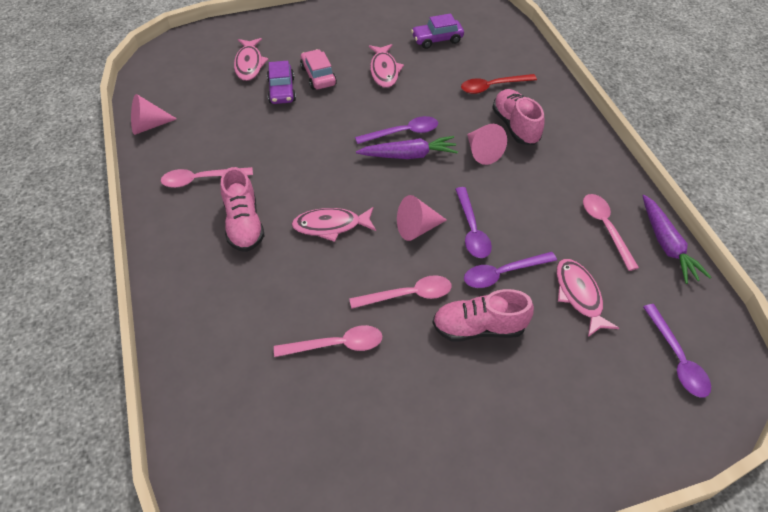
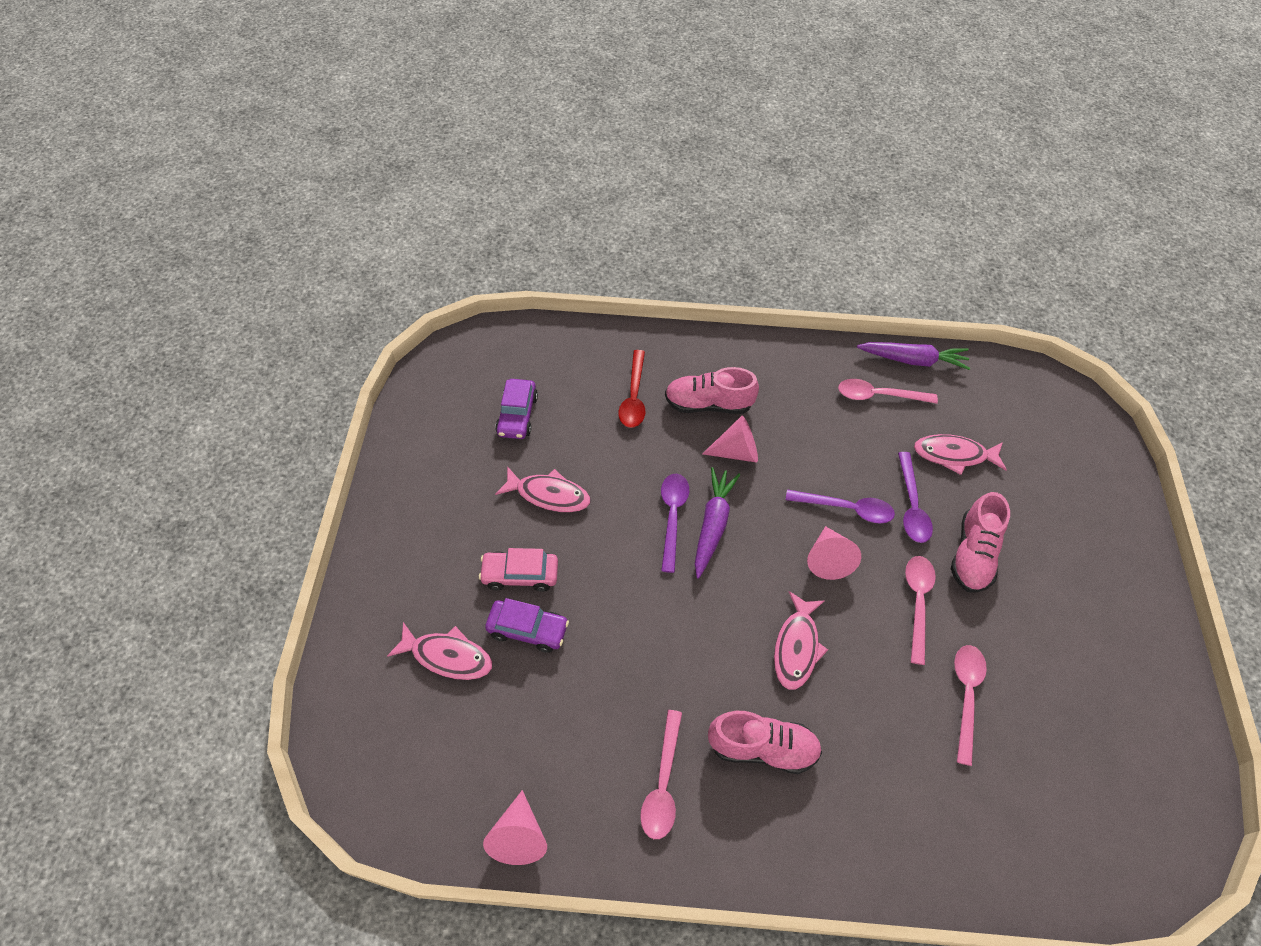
camera: 70 degrees left, 5 degrees up
purple spoon [643,304,711,398] -> none

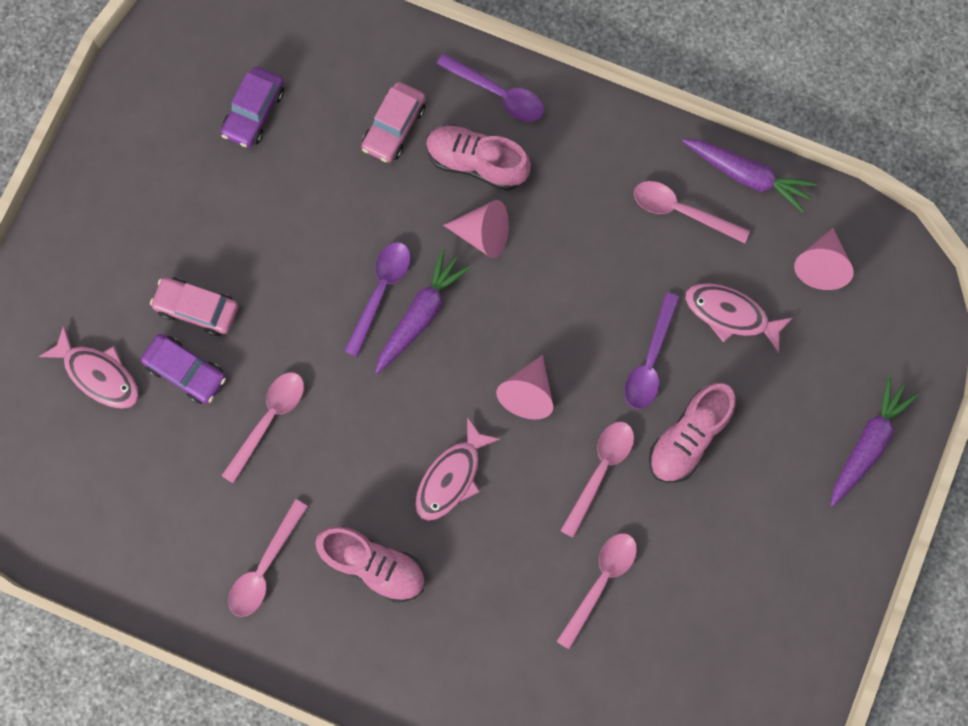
camera: 20 degrees right, 20 degrees up
pink cone [483,790,547,865] -> pink cone moved to [794,228,854,290]
pink fish [495,466,590,512] -> none
red spoon [618,350,645,428] -> pink car [362,82,426,163]
purple spoon [786,489,895,524] -> purple spoon moved to [436,53,544,122]
none -> pink spoon [221,372,304,484]
none -> purple carrot [831,376,919,507]

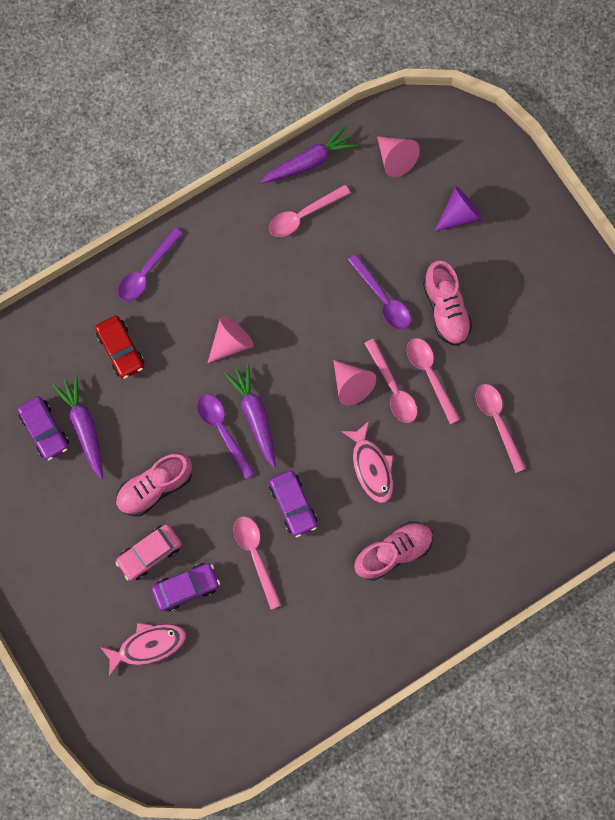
camera: 55 degrees left, 0 degrees up
pink spoon [228,499,308,617] -> pink spoon moved to [364,339,417,423]
pink car [362,82,426,163] -> red car [95,316,144,379]
pink shoe [426,124,531,191] -> pink shoe moved to [115,453,192,516]
purple spoon [436,53,544,122] -> purple spoon turned 150 degrees clockwise [118,228,183,302]
pink fish [685,283,794,353] -> none
purple carrot [831,376,919,507] -> purple carrot moved to [52,375,103,479]
none -> purple car [269,470,317,537]
none -> purple cone [435,186,483,231]

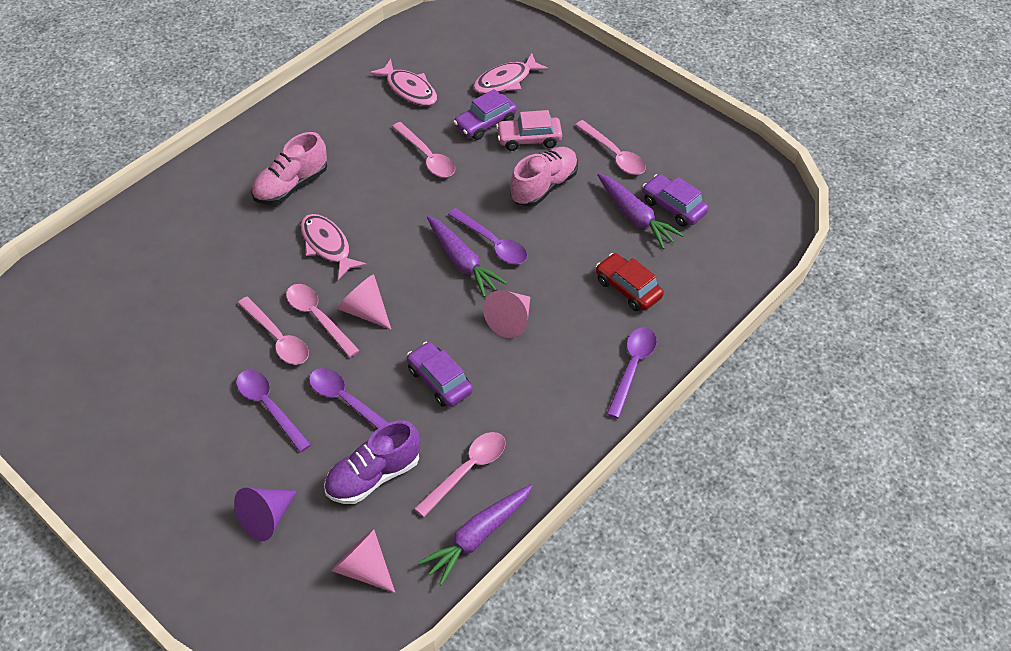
camera: 165 degrees right, 25 degrees down
pink car [115,524,182,581] -> pink car turned 135 degrees counterclockwise [496,110,562,151]
purple car [269,470,317,537] -> purple car moved to [407,342,473,407]
pink shoe [423,261,473,346] -> purple spoon [236,370,311,452]
pink spoon [476,384,526,473] -> pink spoon moved to [575,120,646,175]
none -> purple shoe [324,420,420,504]
none -> pink fish [369,59,437,106]

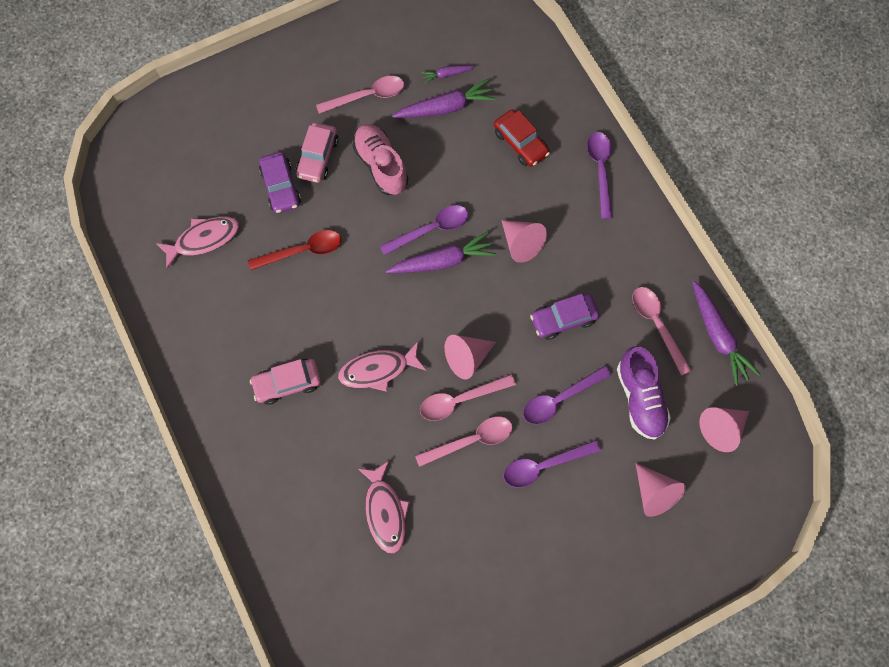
camera: 70 degrees left, 20 degrees up
purple cone [234,488,297,541] -> pink cone [636,463,686,517]
pink shoe [251,132,327,205] -> pink car [250,359,321,405]
pink spoon [392,122,455,177] -> red spoon [248,230,341,270]
pink fish [473,53,548,94] -> pink fish moved to [357,461,410,554]
red car [596,253,664,311] -> red car turned 105 degrees counterclockwise [494,110,550,167]
purple spoon [607,327,657,418] -> purple spoon turned 45 degrees clockwise [587,132,612,219]
purple car [642,174,709,227] -> purple carrot [421,65,475,84]

